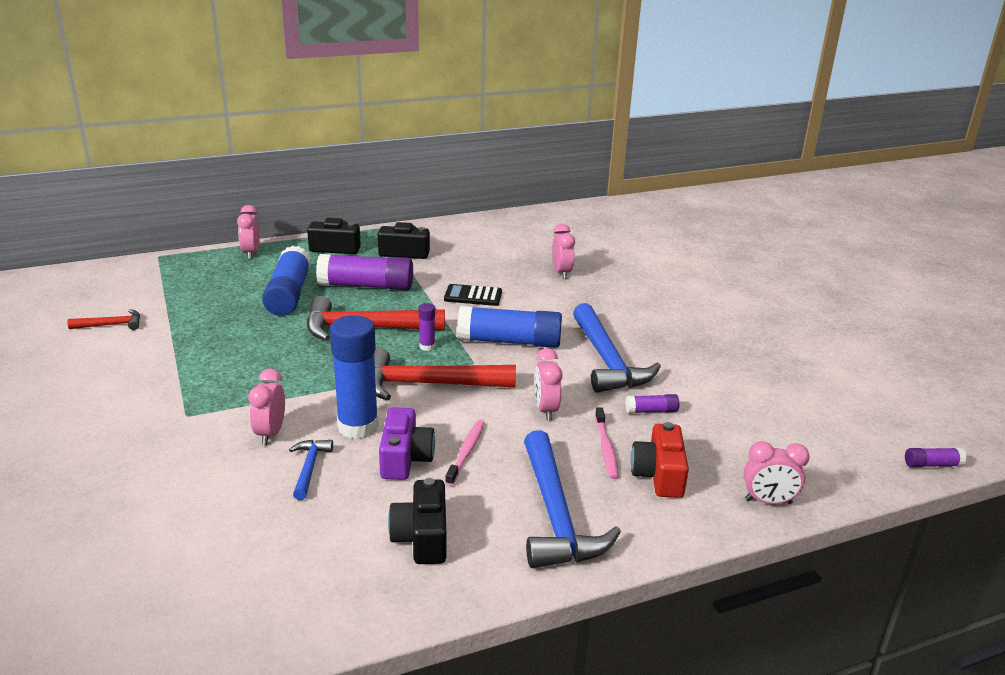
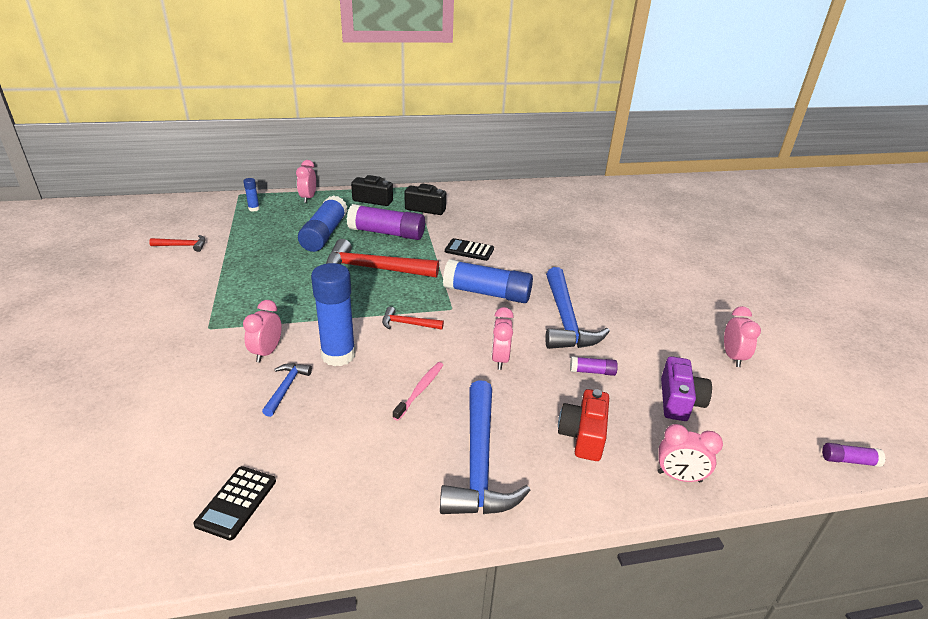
camera: 10 degrees right, 5 degrees up
red hammer [374,347,516,401] -> red hammer [382,307,444,330], size x0.48
purple camera [379,407,435,480] -> purple camera moved to [661,356,712,421]
black camera [388,478,446,564] -> none
purple glue stick [419,303,435,351] -> none
pink clock [552,224,575,279] -> pink clock moved to [724,306,761,367]
pink toothbrush [595,407,618,479] -> none
none -> black calculator [194,466,276,540]
none -> blue glue stick [243,178,260,211]

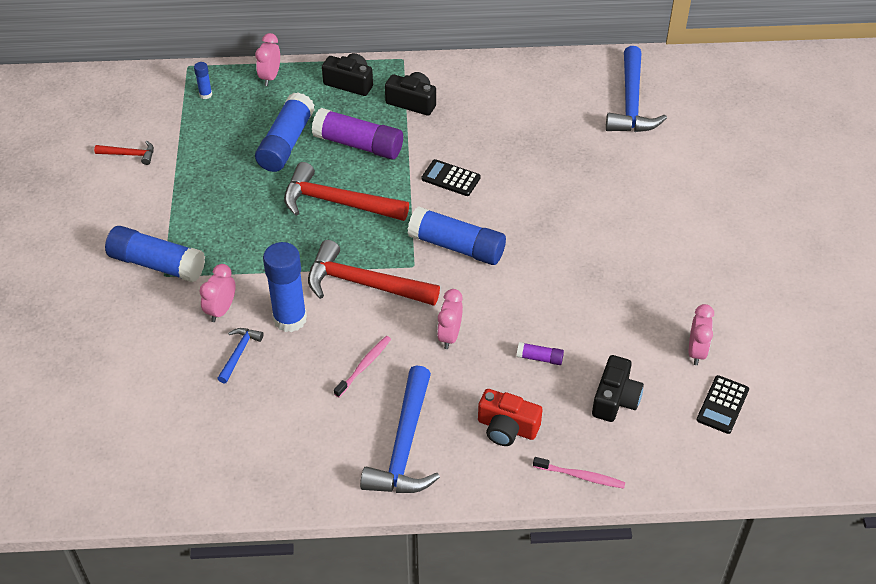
camera: 10 degrees right, 15 degrees up
black calculator [194,466,276,540] -> black calculator moved to [697,375,749,434]
red hammer [382,307,444,330] -> red hammer [308,240,440,306], size x2.07
blue hammer [545,267,610,349] -> blue hammer moved to [606,46,667,132]
red camera [558,389,609,461] -> red camera turned 90 degrees counterclockwise [478,389,543,446]
pink clock [657,424,723,482] -> pink toothbrush [533,457,625,489]
purple camera [661,356,712,421] -> black camera [592,355,644,422]
purple glue stick [822,443,886,467] -> none
none -> blue glue stick [105,226,205,283]

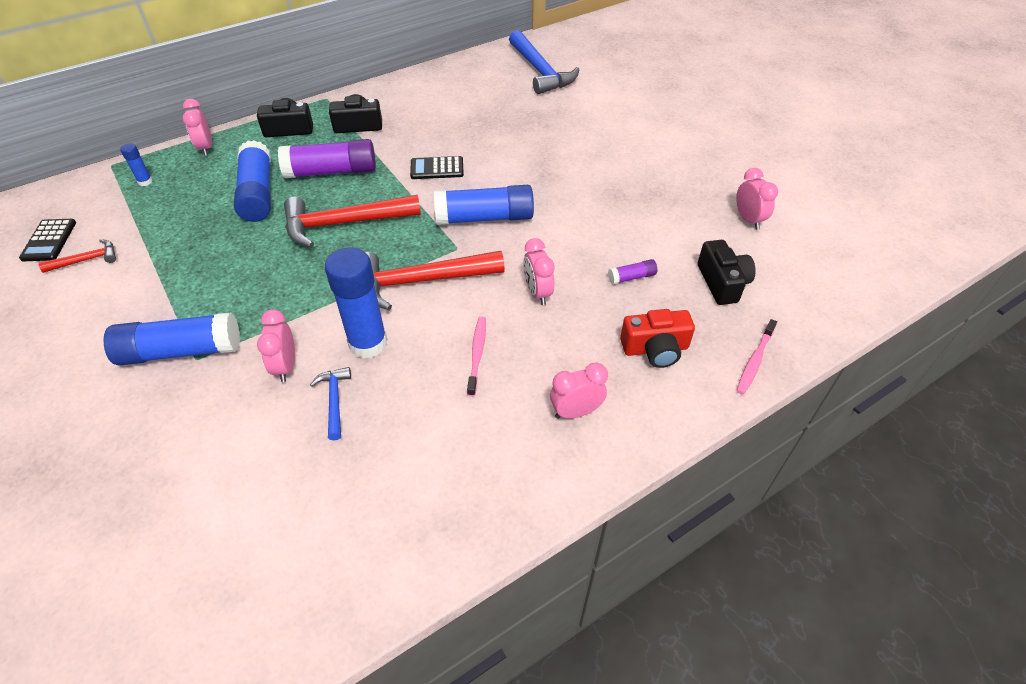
camera: 30 degrees left, 0 degrees up
blue hammer [360,365,440,493] -> pink clock [550,363,608,419]
pink toothbrush [533,457,625,489] -> pink toothbrush turned 135 degrees clockwise [737,319,777,394]
black calculator [697,375,749,434] -> black calculator moved to [19,219,76,261]

